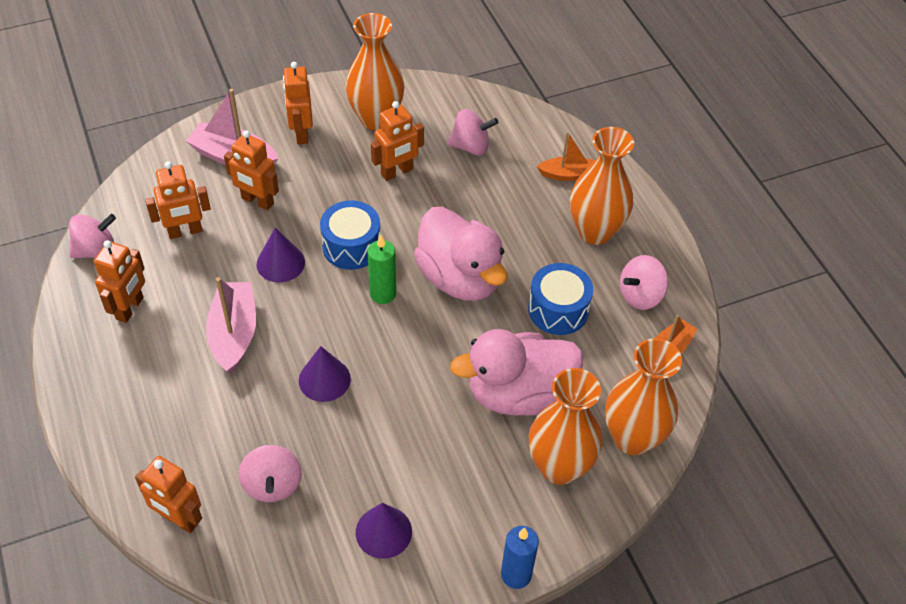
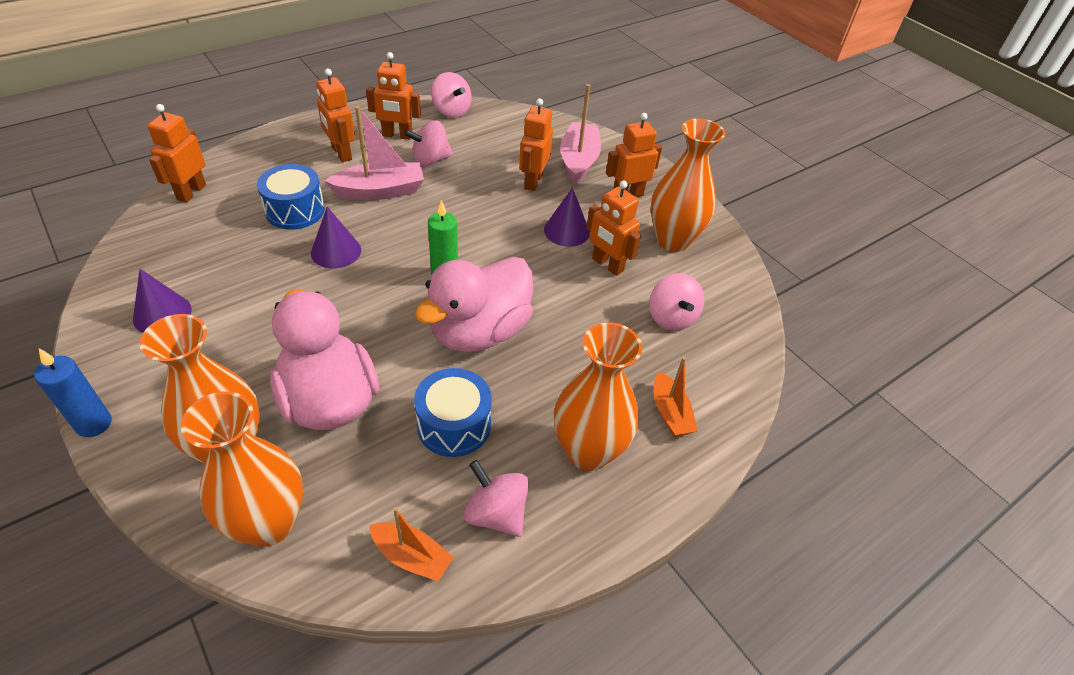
camera: 75 degrees right, 5 degrees down
orange robot [145,161,211,239] -> orange robot moved to [316,69,355,162]
pink spinning top [239,445,302,502] -> pink spinning top moved to [404,120,453,166]
purple cone [257,227,305,283] -> purple cone moved to [544,188,590,247]
blue drum [320,200,380,270] -> blue drum moved to [257,164,325,230]

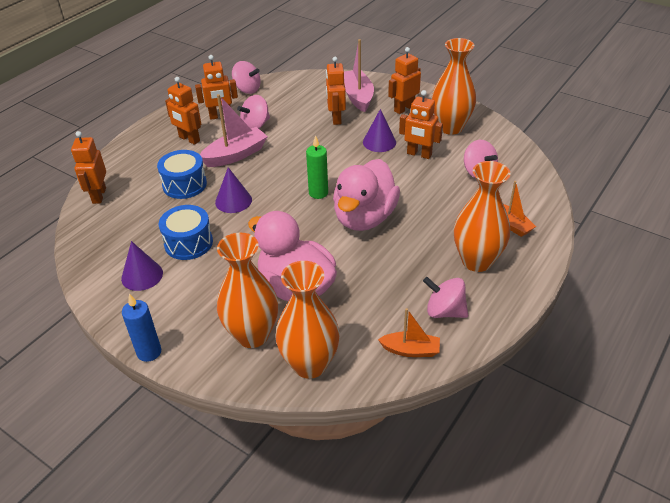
camera: 15 degrees left, 5 degrees down
blue drum [414,368,492,457] -> blue drum moved to [159,205,213,260]

